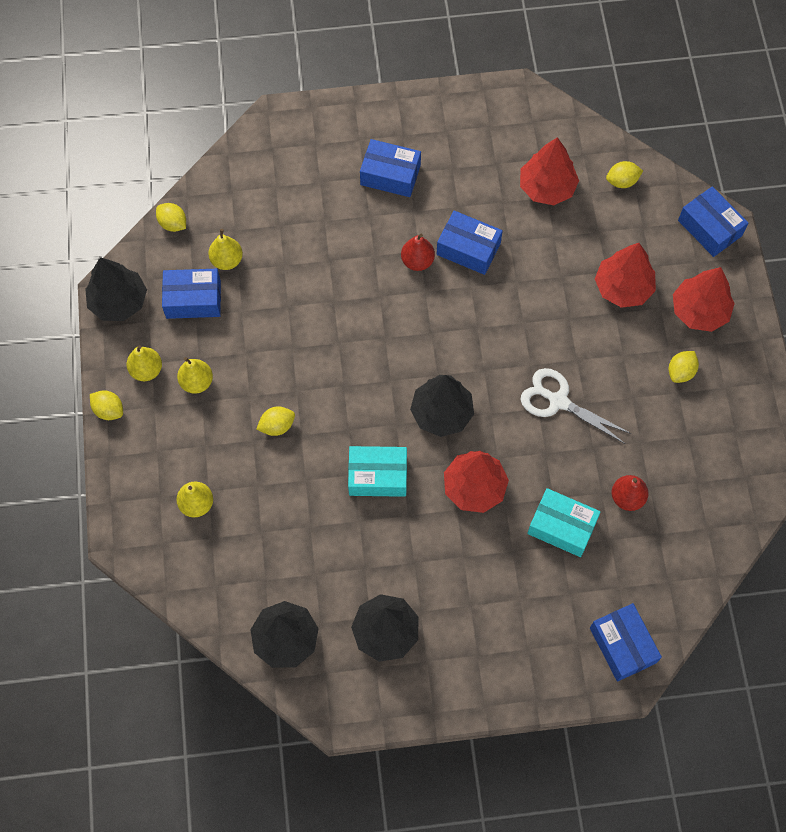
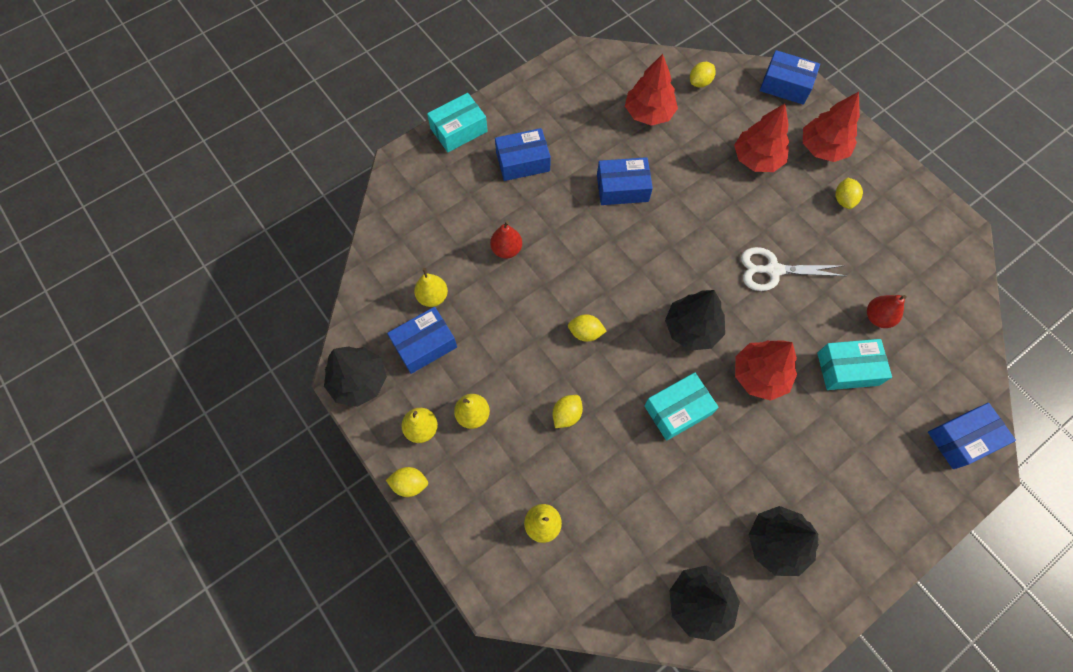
camera: 30 degrees left, 0 degrees up
yellow lemon [156,203,186,232] -> yellow lemon moved to [568,314,607,342]
red pear [401,234,435,271] -> red pear moved to [490,221,522,258]
blue box [590,603,662,681] -> blue box turned 60 degrees counterclockwise [928,403,1016,469]
none -> turquoise box [427,93,488,152]

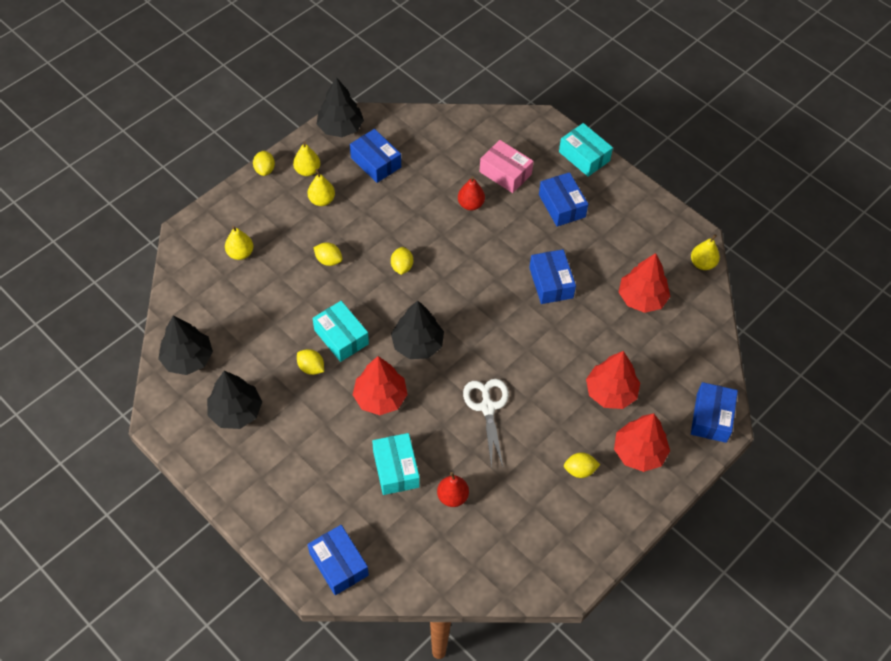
camera: 80 degrees right, 10 degrees down
yellow pear [414,268,448,307] -> yellow pear moved to [691,234,720,270]
yellow lemon [690,62,716,88] -> yellow lemon moved to [297,349,324,375]
none -> pink box [479,140,534,193]

